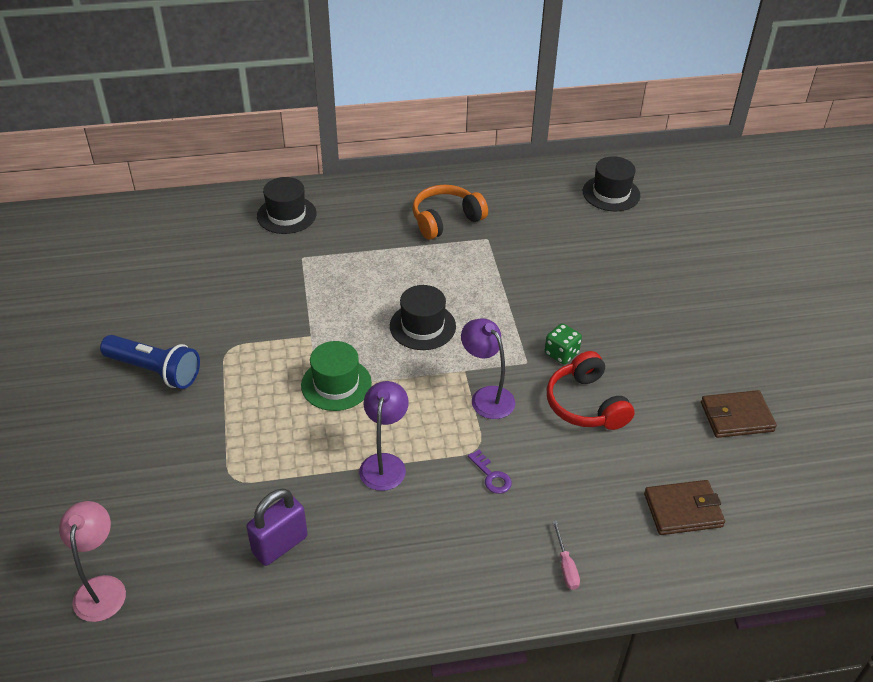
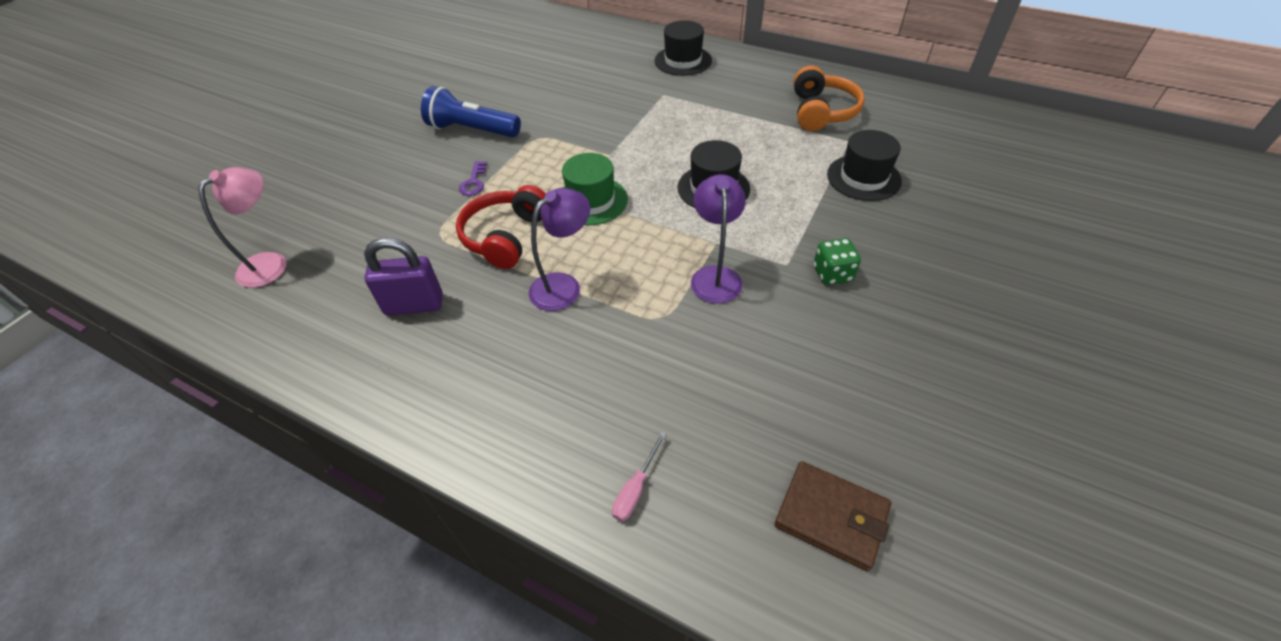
camera: 40 degrees right, 5 degrees up
blue flashlight [100,335,200,389] -> blue flashlight turned 135 degrees clockwise [421,86,521,137]
orange headphones [412,185,488,239] -> orange headphones turned 90 degrees clockwise [794,65,864,131]
purple key [468,450,512,494] -> purple key moved to [459,161,487,196]
red headphones [547,351,635,430] -> red headphones moved to [456,185,546,269]
black hat [583,156,640,211] -> black hat moved to [827,130,902,201]
brown wallet [701,390,777,438] -> none

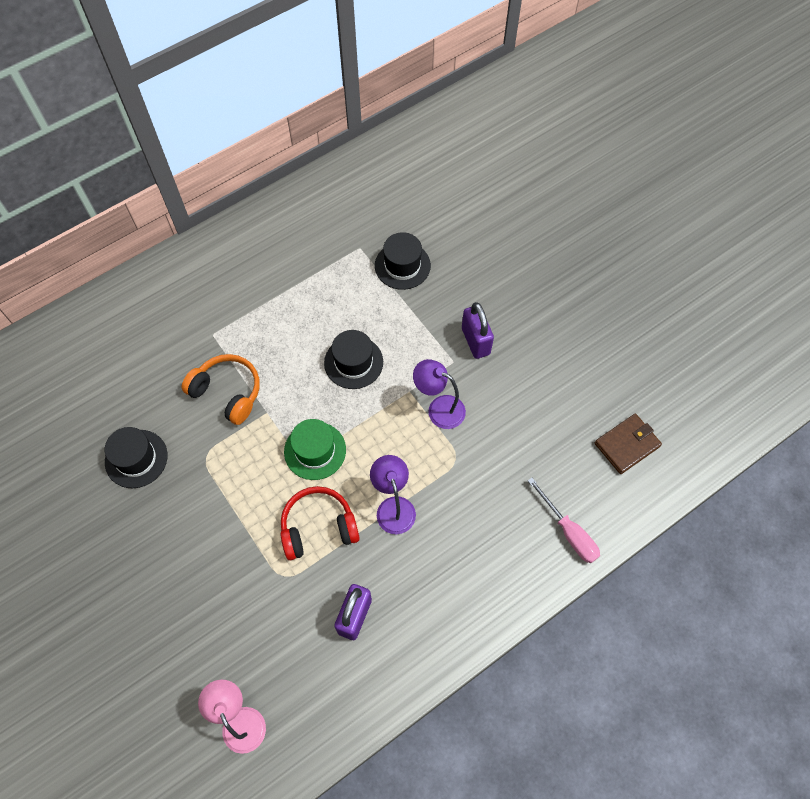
camera: 65 degrees left, 15 degrees up
blue flashlight [421,86,521,137] -> none
red headphones [456,185,546,269] -> red headphones turned 120 degrees clockwise [280,486,360,560]
purple key [459,161,487,196] -> none
pink screwdriver [612,432,666,522] -> pink screwdriver [528,478,600,563], size x1.65
black hat [655,20,712,76] -> black hat moved to [105,427,168,488]
orange headphones [794,65,864,131] -> orange headphones moved to [182,354,260,425]
green dice [814,238,861,285] -> purple padlock [462,302,494,359]

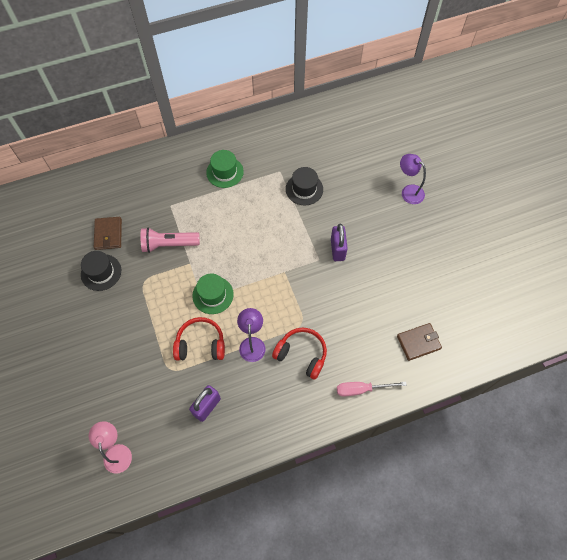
camera: 15 degrees right, 0 degrees up
orange headphones [182,354,260,425] -> pink flashlight [140,227,200,253]
black hat [324,330,383,389] -> none
purple lamp [413,359,466,429] -> purple lamp moved to [400,154,426,204]
pink screwdriver [528,478,600,563] -> pink screwdriver turned 105 degrees clockwise [337,382,407,396]
none -> brown wallet [94,217,122,250]
none -> green hat [206,150,244,188]
none -> red headphones [272,328,327,380]

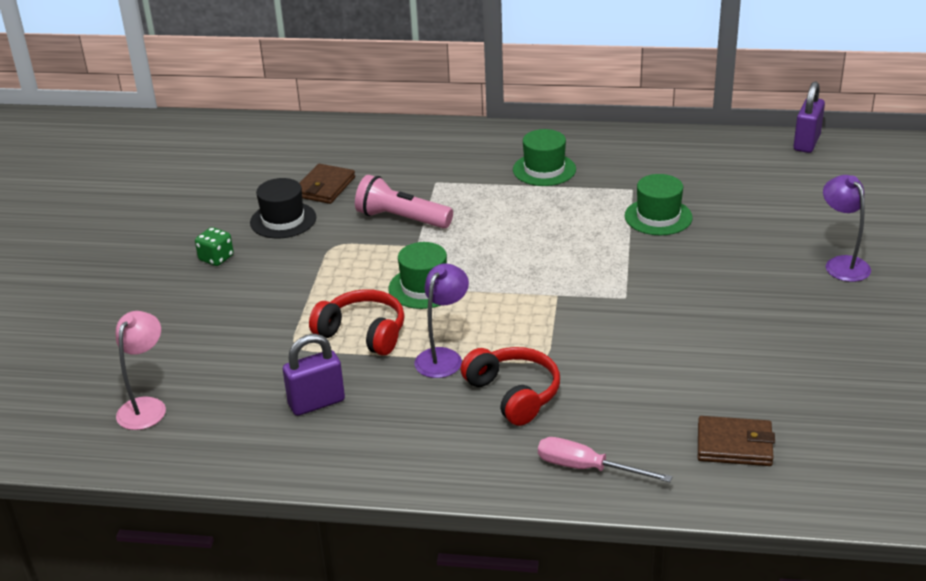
camera: 30 degrees right, 30 degrees down
black hat [286,167,323,205] -> green hat [625,174,693,235]
purple padlock [331,224,348,261] -> purple padlock moved to [794,81,825,153]
none -> green dice [195,227,234,266]

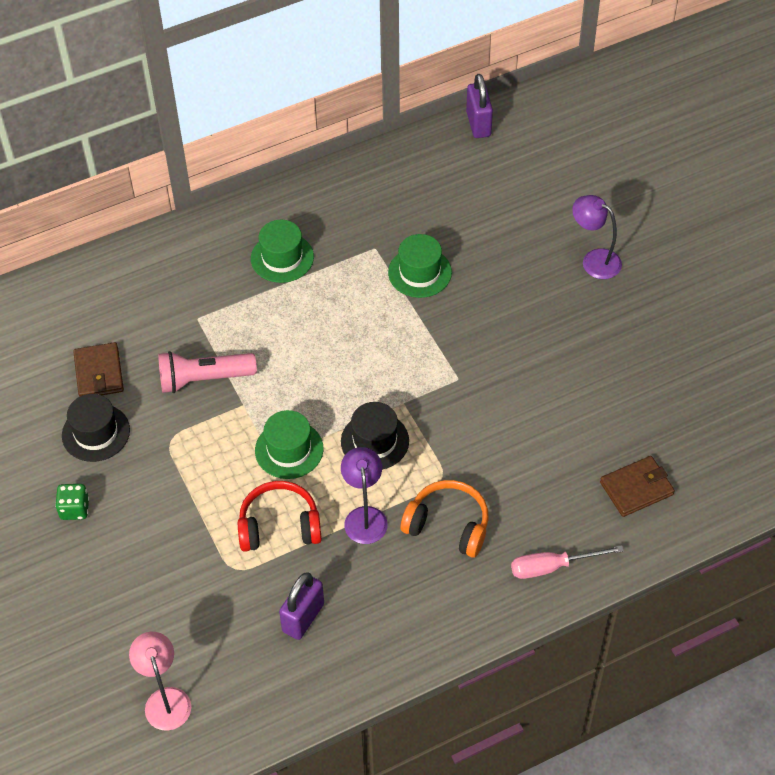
camera: 35 degrees left, 20 degrees up
red headphones [460,347,560,426] -> orange headphones [400,480,489,558]
none -> black hat [341,402,409,470]

